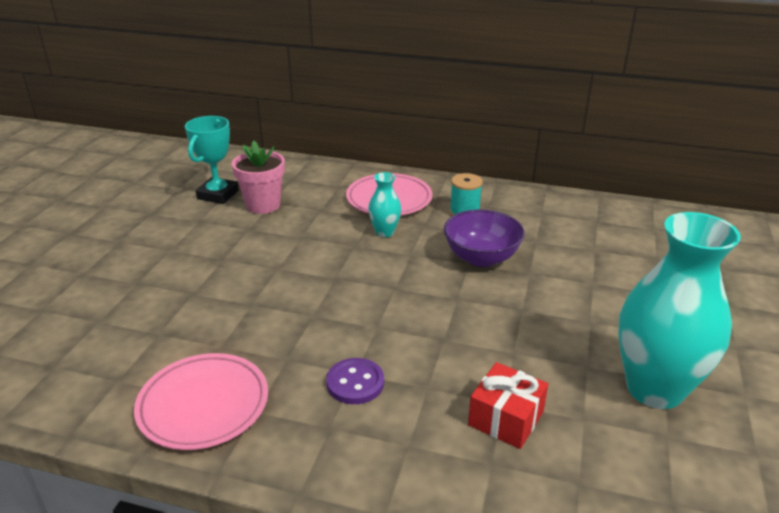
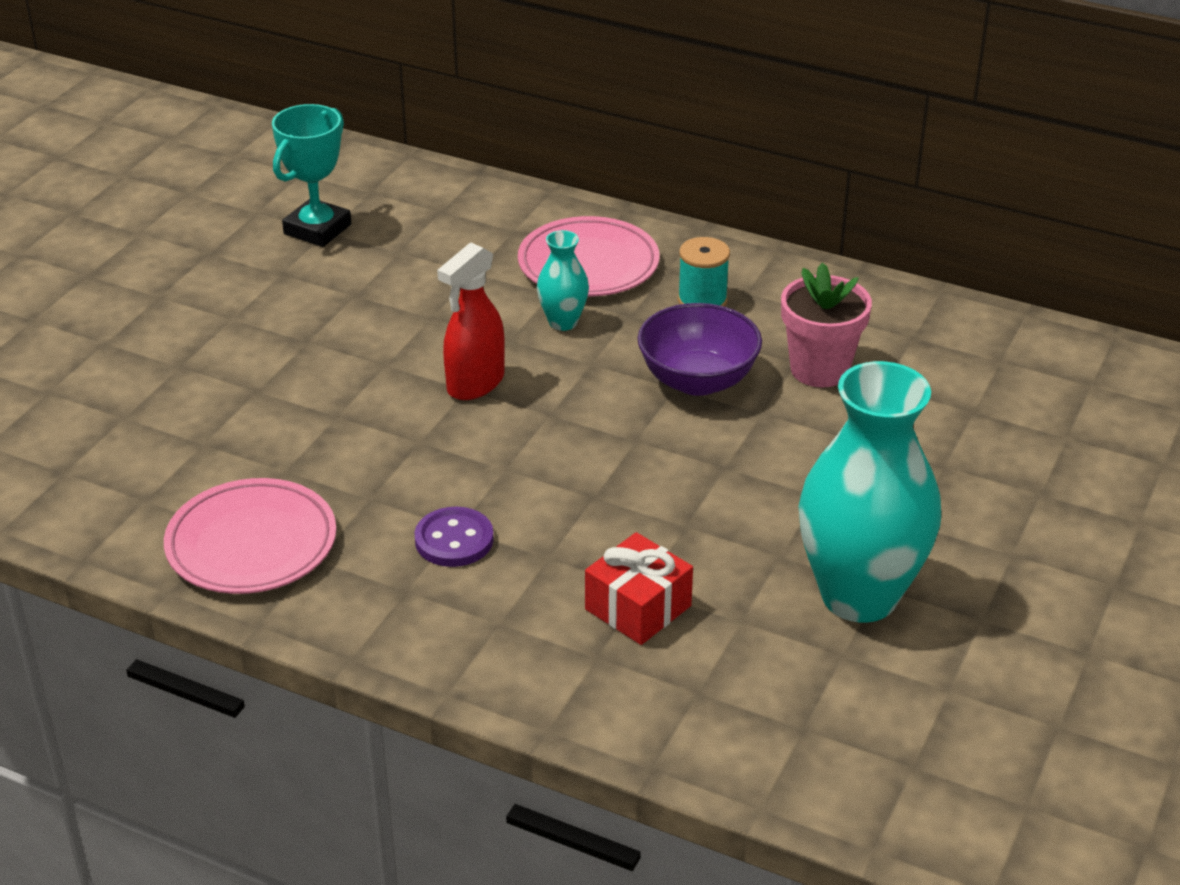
camera: 10 degrees right, 5 degrees up
pink flower pot [232,141,285,214] -> pink flower pot moved to [781,263,872,388]
none -> red spray bottle [437,242,505,400]

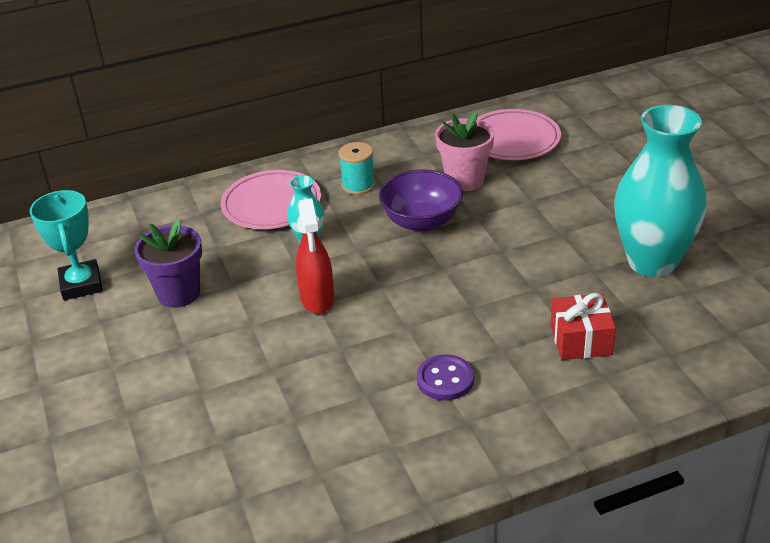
camera: 45 degrees left, 0 degrees up
pink plate [164,478,336,594] -> pink plate moved to [477,109,561,160]
none -> purple flower pot [135,218,202,308]

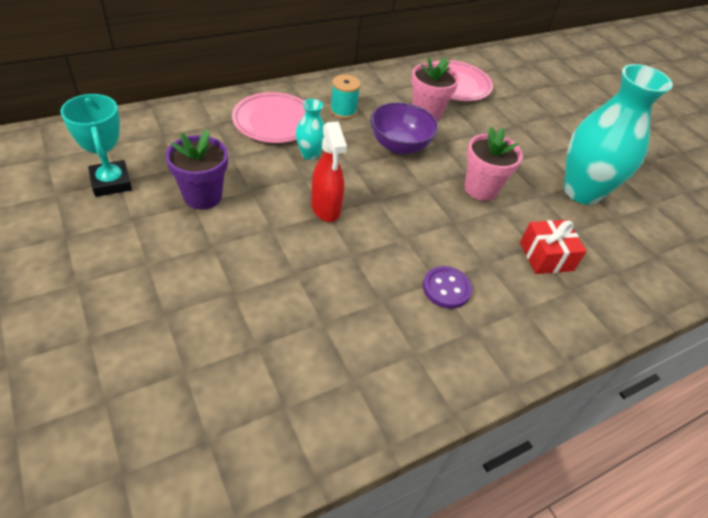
camera: 15 degrees left, 10 degrees up
none -> pink flower pot [465,127,523,201]

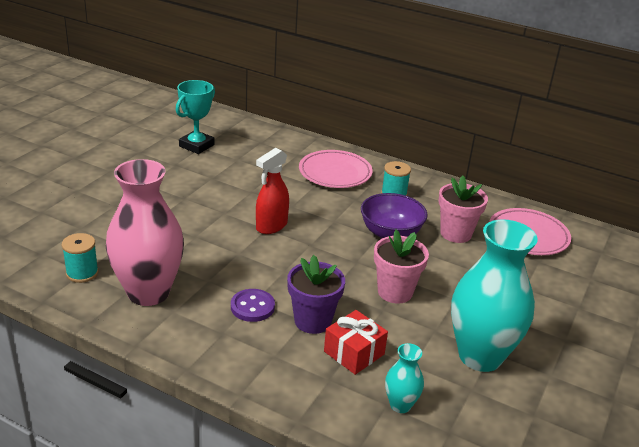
camera: 60 degrees right, 15 degrees down
purple flower pot [165,130,228,209] -> purple flower pot moved to [287,255,345,334]
turquoise vase [296,99,325,160] -> turquoise vase moved to [385,343,424,413]
none -> turquoise spool [62,233,99,283]
none -> pink vase [106,159,184,306]

